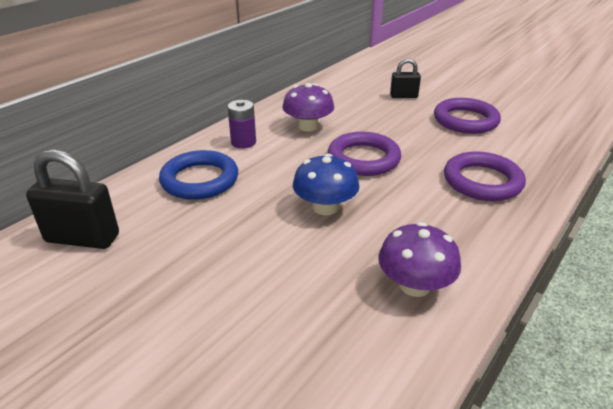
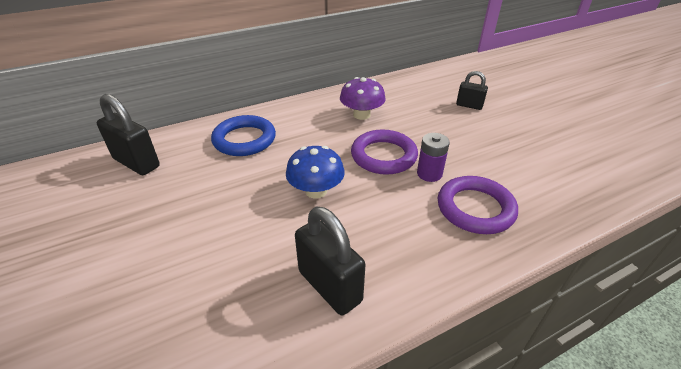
camera: 25 degrees right, 5 degrees up
purple battery [227,100,256,149] -> purple battery moved to [417,133,450,182]
purple mushroom [378,222,461,297] -> black padlock [295,207,365,315]
purple ring [434,98,501,134] -> none

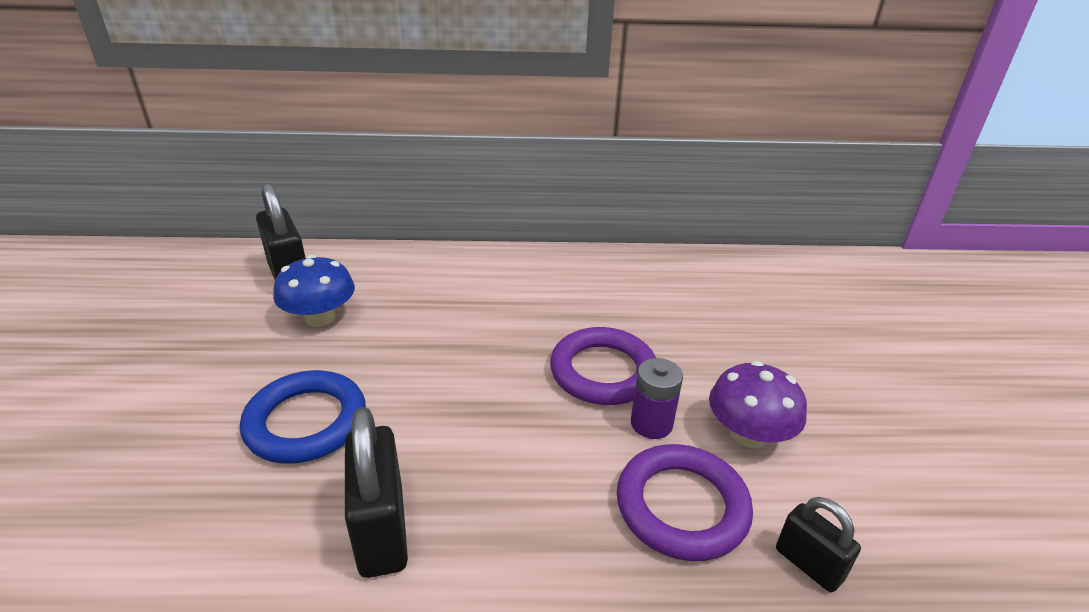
camera: 25 degrees right, 5 degrees down
blue ring [211,115,276,156] -> blue ring moved to [240,370,366,464]
blue mushroom [286,146,345,198] -> blue mushroom moved to [273,255,355,327]
purple mushroom [340,77,386,120] -> purple mushroom moved to [709,361,807,448]
black padlock [456,71,488,110] -> black padlock moved to [776,497,861,592]

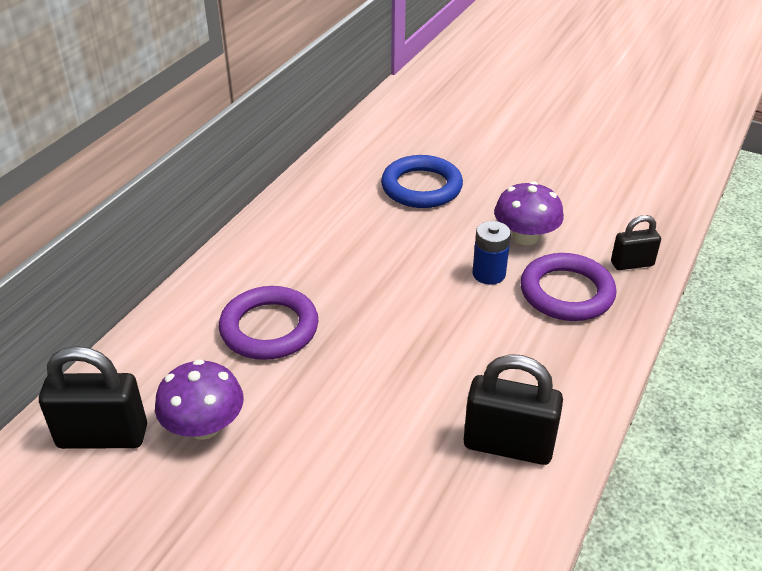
camera: 60 degrees left, 5 degrees up
blue ring [240,370,366,464] -> blue ring moved to [381,155,463,208]
blue mushroom [273,255,355,327] -> purple mushroom [155,359,244,440]
purple ring [550,327,656,405] -> purple ring moved to [219,286,318,360]
purple battery [631,358,683,439] -> blue battery [473,221,511,285]

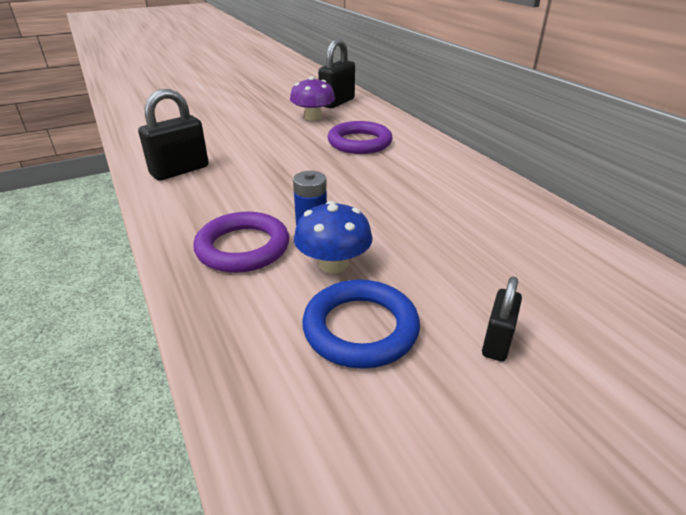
camera: 125 degrees right, 5 degrees down
blue ring [381,155,463,208] -> blue ring moved to [302,280,420,369]
purple mushroom [494,181,564,245] -> blue mushroom [294,201,373,273]
black padlock [611,215,661,270] -> black padlock moved to [482,277,522,362]

